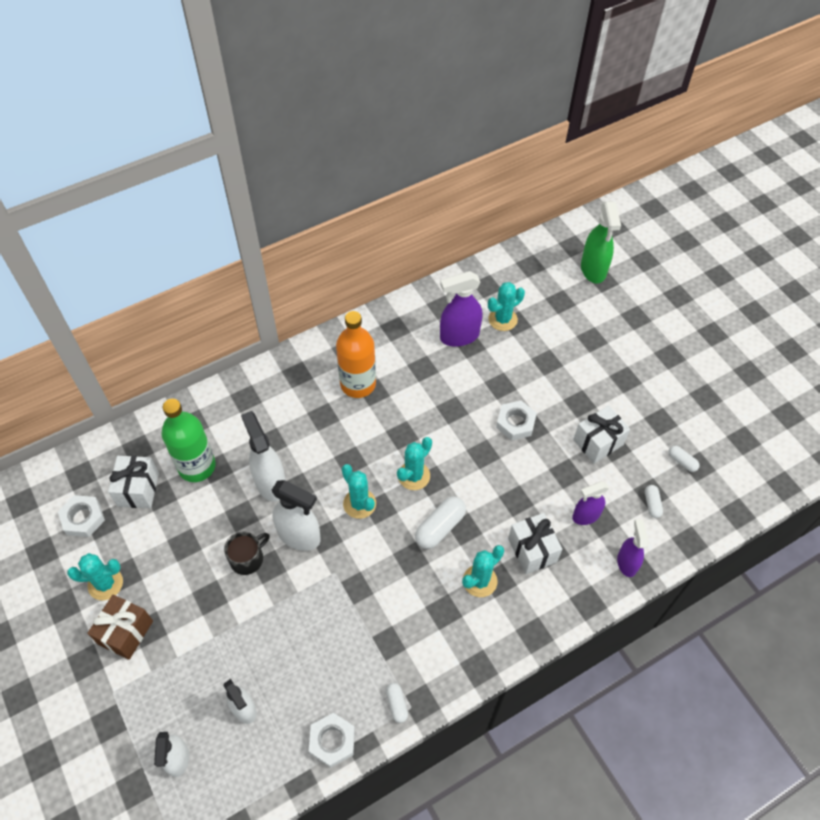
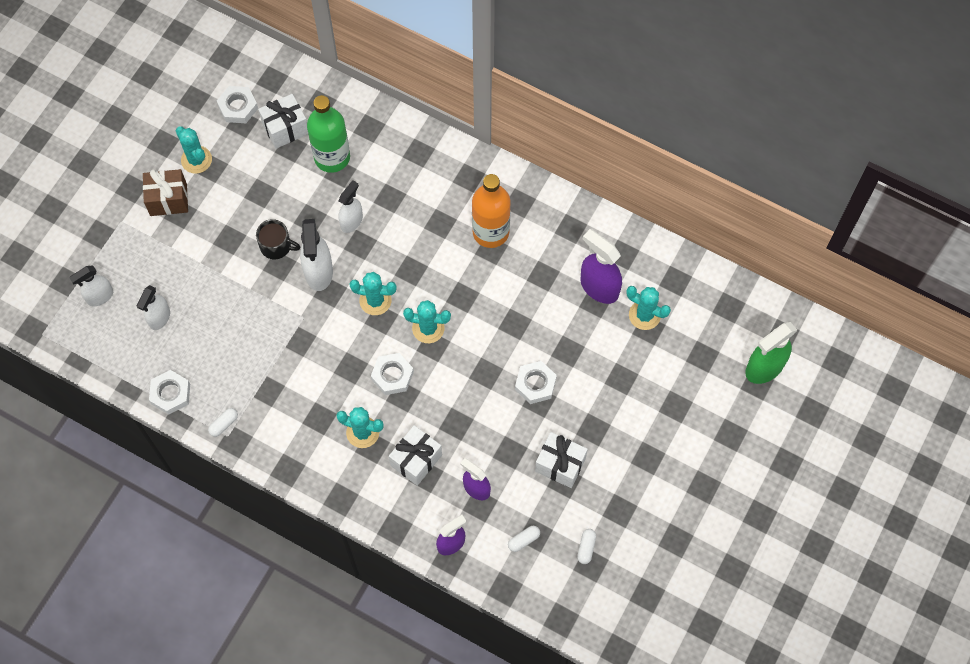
camera: 60 degrees right, 10 degrees up
white spray bottle [241,411,286,502] -> white spray bottle [339,180,363,233], size x0.65
turquoise cactus [342,464,376,519] -> turquoise cactus turned 75 degrees clockwise [349,272,397,315]
white capsule [415,496,466,549] -> white nut [371,353,414,395]

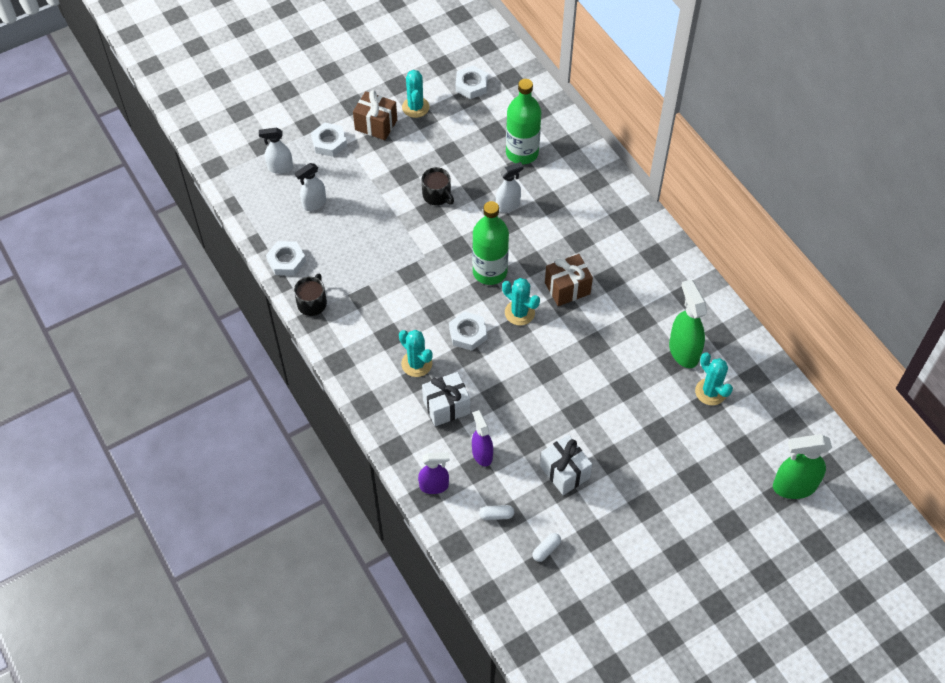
camera: 30 degrees right, 10 degrees down
white capsule [208,408,238,437] -> black mug [294,273,327,316]
white gift [258,94,308,149] -> none
white spray bottle [300,219,333,291] -> none
turquoise cactus [349,272,397,315] -> green bottle [472,201,509,285]
orange bottle [472,174,511,248] -> none
white nut [515,361,557,404] -> white nut moved to [311,123,347,157]
purple spray bottle [581,229,622,304] -> green spray bottle [669,279,707,368]
none -> brown gift [545,254,593,306]

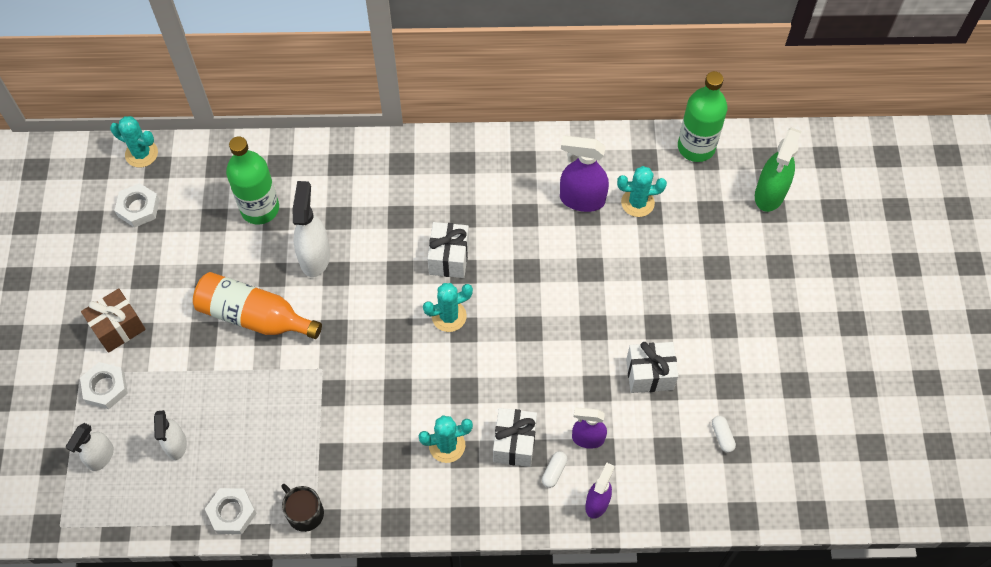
camera: 60 degrees left, 5 degrees up
turquoise cactus [402,70,430,118] -> turquoise cactus moved to [110,116,158,167]
black mug [422,167,454,205] -> orange bottle [193,272,322,339]
white nut [449,311,487,351] -> none
green bottle [472,201,509,285] -> green bottle moved to [678,71,728,162]
white capsule [479,505,514,520] -> white capsule moved to [542,451,567,488]
white spray bottle [496,162,524,213] -> white spray bottle [293,181,330,277], size x1.54
brown gift [545,254,593,306] -> white gift [427,222,469,278]
green spray bottle [669,279,707,368] -> purple spray bottle [560,136,609,212]

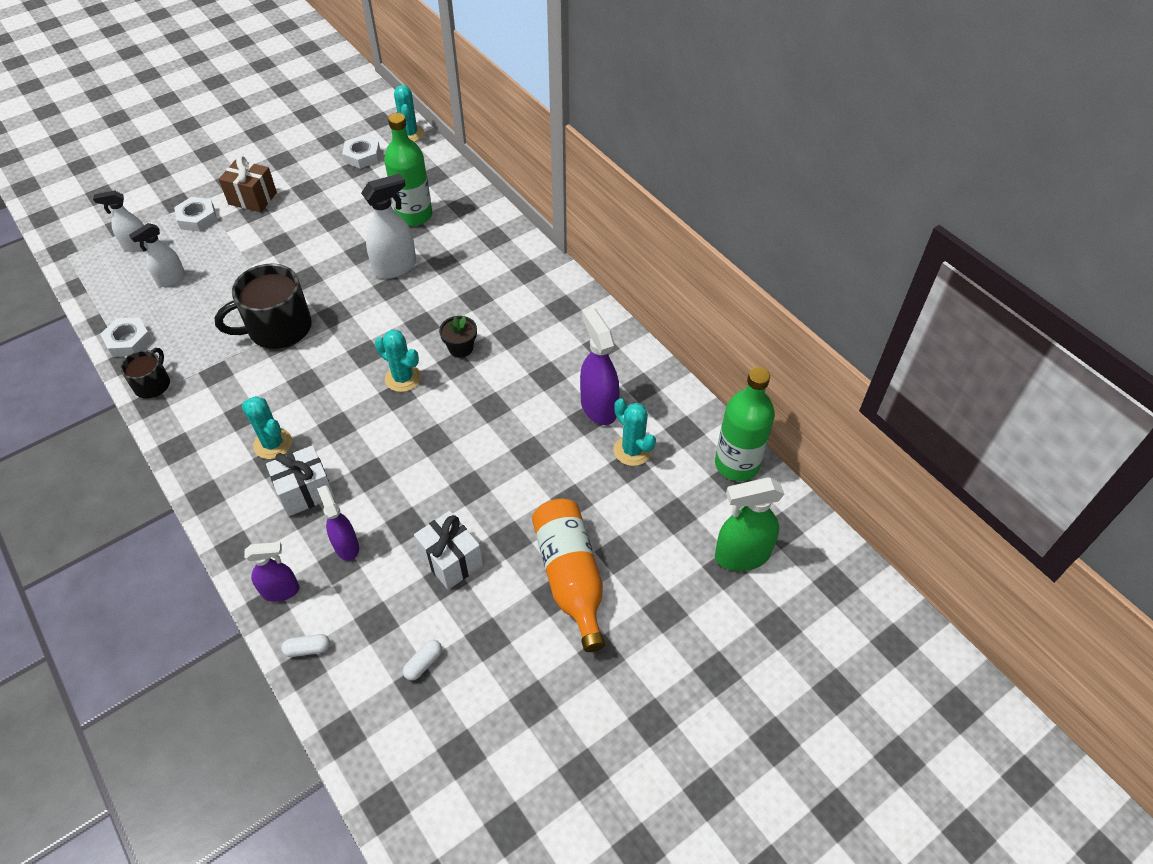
camera: 55 degrees right, 10 degrees down
orange bottle [193,272,322,339] -> orange bottle moved to [532,499,605,652]
white gift [427,222,469,278] -> black flower pot [439,316,477,358]
white capsule [542,451,567,488] -> white capsule moved to [281,634,330,657]
none -> black mug [215,263,312,349]

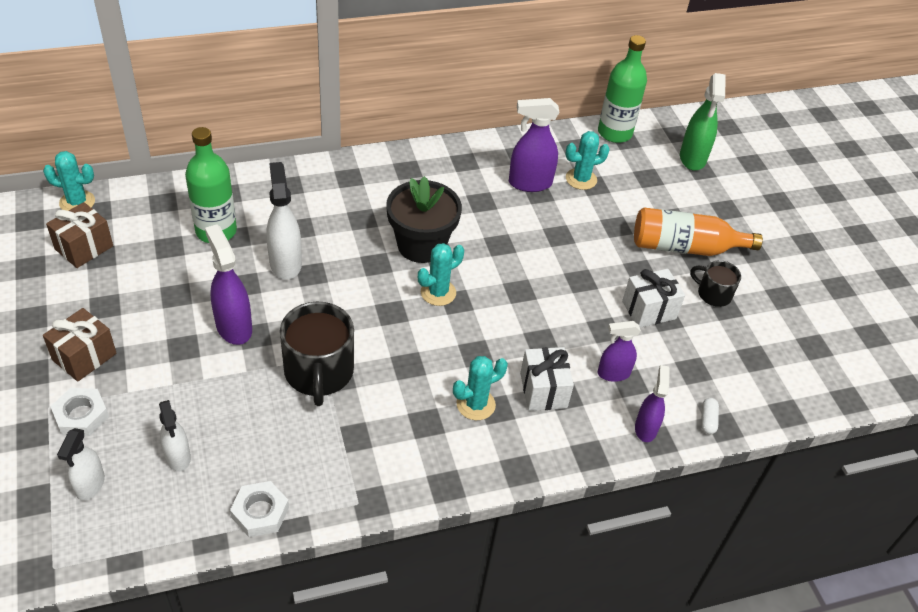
camera: 75 degrees left, 5 degrees down
black mug [120,348,170,399] -> black mug moved to [690,260,741,307]
white nut [342,135,380,169] -> brown gift [46,202,113,268]
white capsule [403,640,442,681] -> none
black flower pot [439,316,477,358] -> black flower pot [386,176,462,263], size x2.02
none -> purple spray bottle [205,224,252,345]

